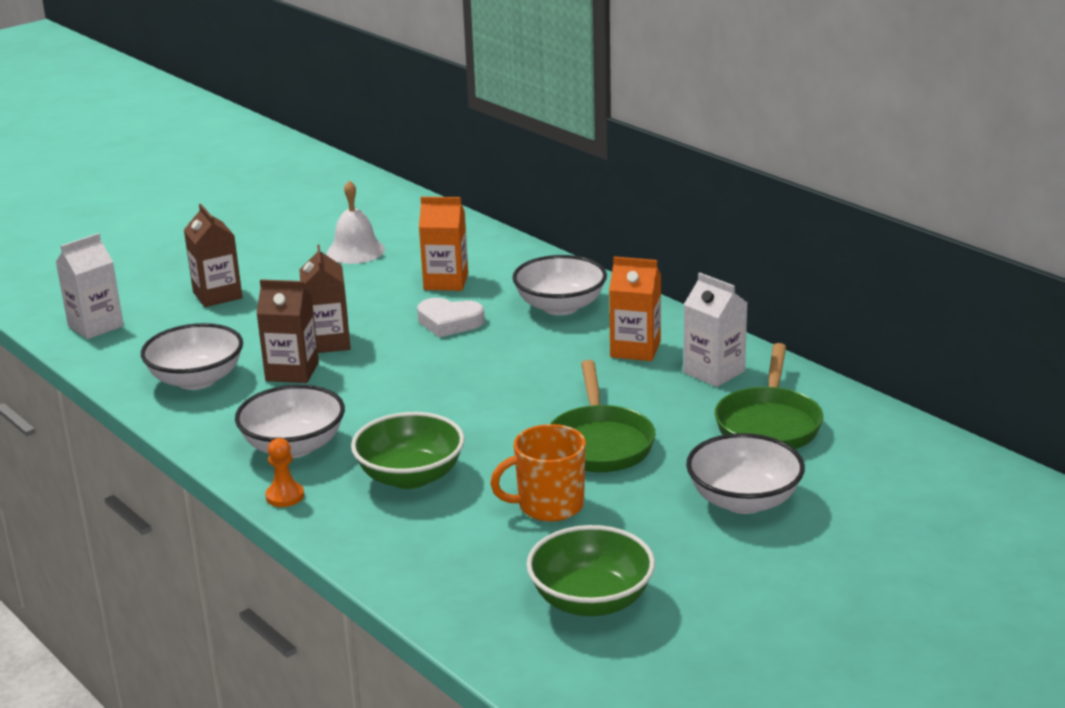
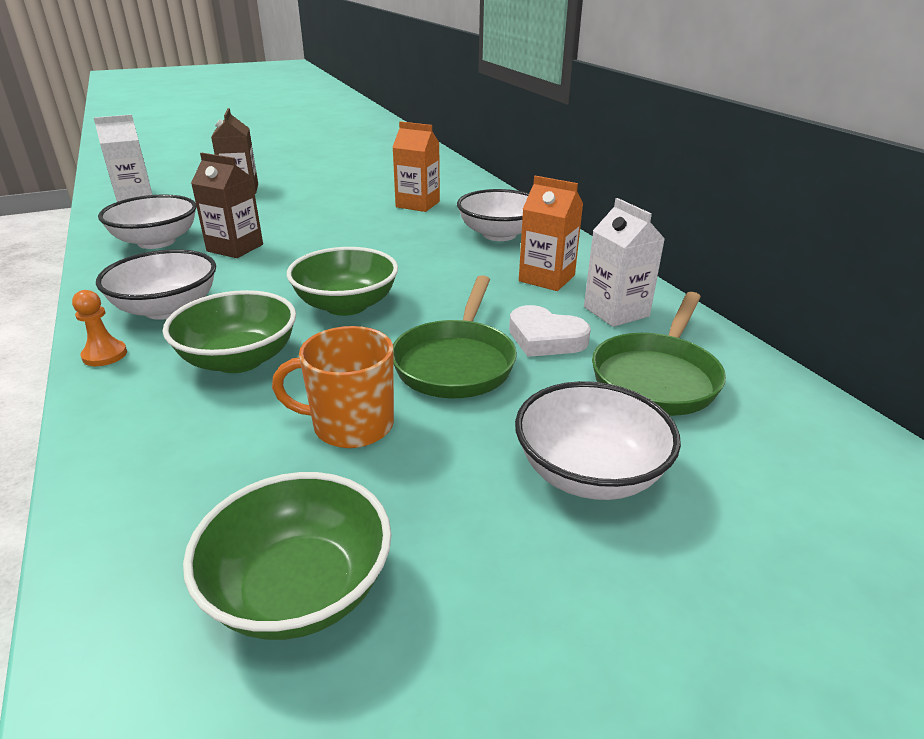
camera: 15 degrees right, 5 degrees up
brown carton [300,245,351,353] -> none
white bell [327,180,385,264] -> none
white heart [417,298,485,338] -> white heart moved to [509,305,591,357]
none -> green bowl [287,247,398,316]

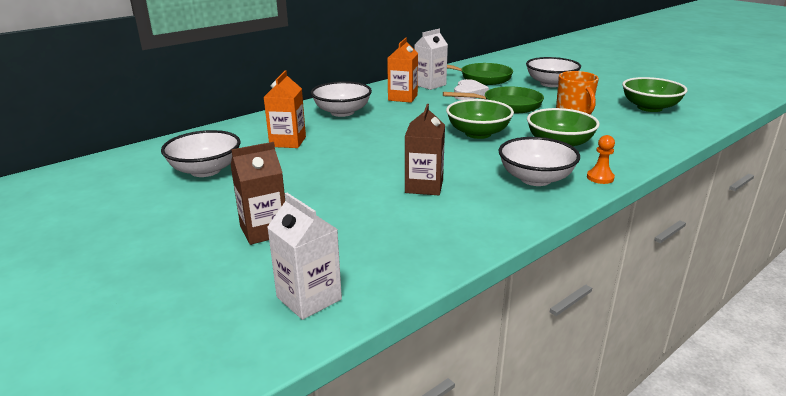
camera: 105 degrees left, 5 degrees down
white bowl [98,194,196,249] -> white bowl moved to [161,130,241,177]

